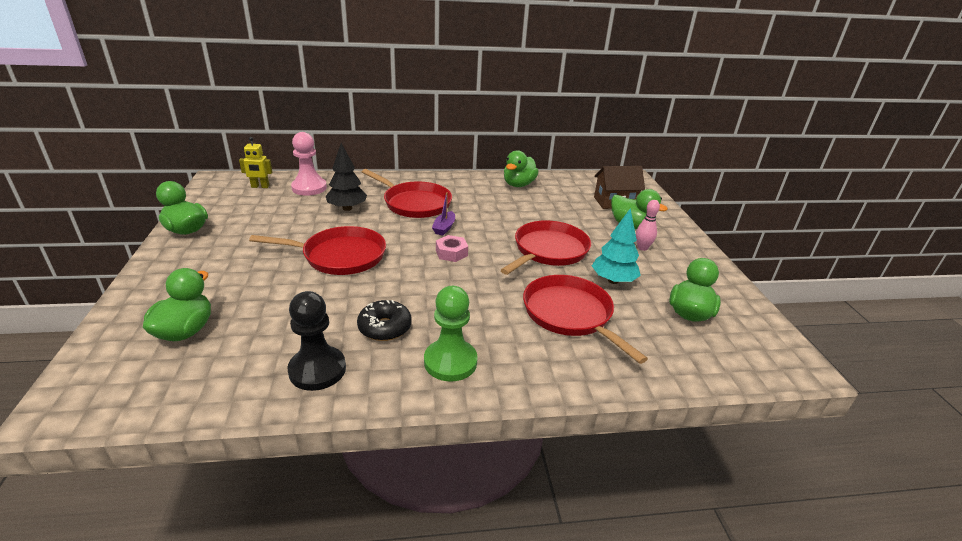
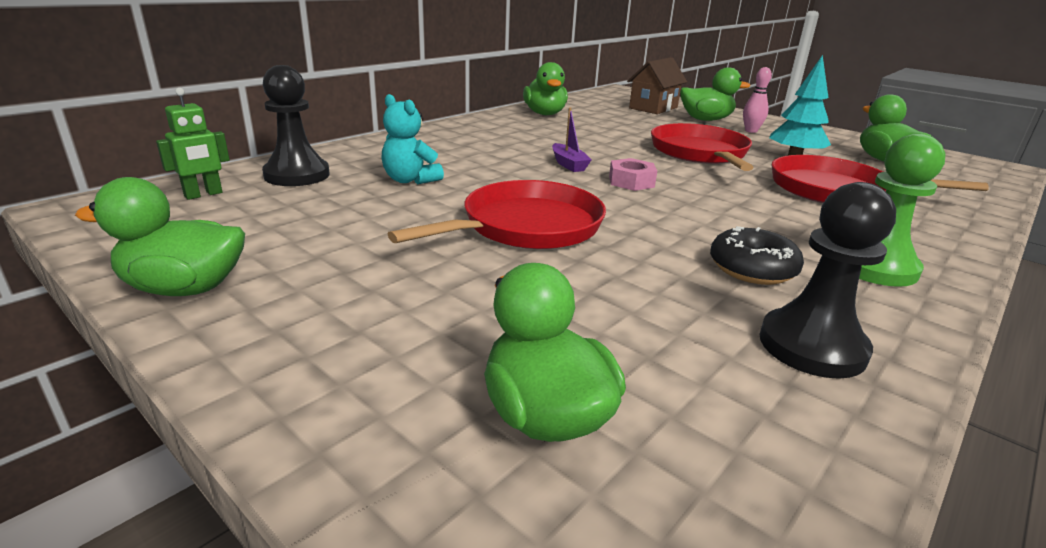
camera: 40 degrees left, 5 degrees down
yellow robot [239,137,272,188] -> green robot [156,88,230,200]
pink pawn [291,132,327,196] -> black pawn [262,65,330,186]
black tree [326,143,367,211] -> turquoise teddy bear [381,94,444,184]
red pan [362,169,452,218] -> none

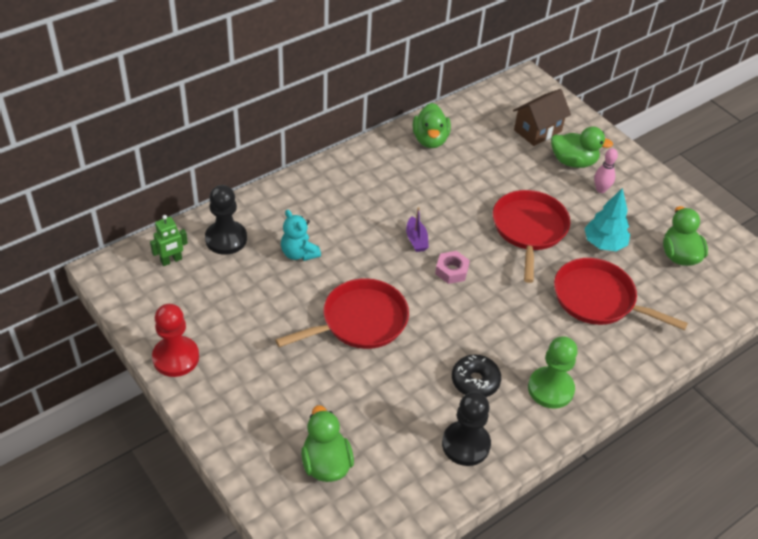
camera: 10 degrees right, 20 degrees up
green duck [75,177,245,296] -> red pawn [152,304,199,377]

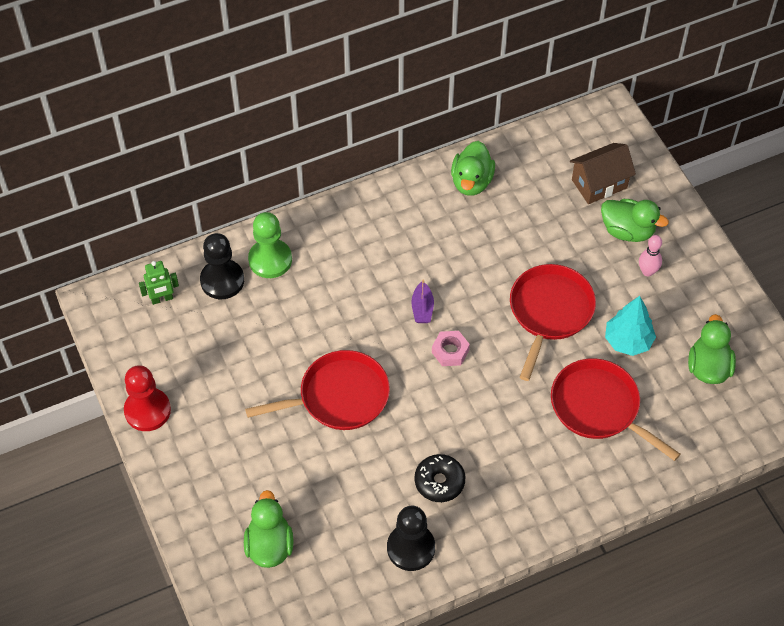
camera: 15 degrees right, 10 degrees up
turquoise teddy bear [281,210,321,261] -> none
green pawn [528,336,578,409] -> green pawn moved to [248,212,292,278]

